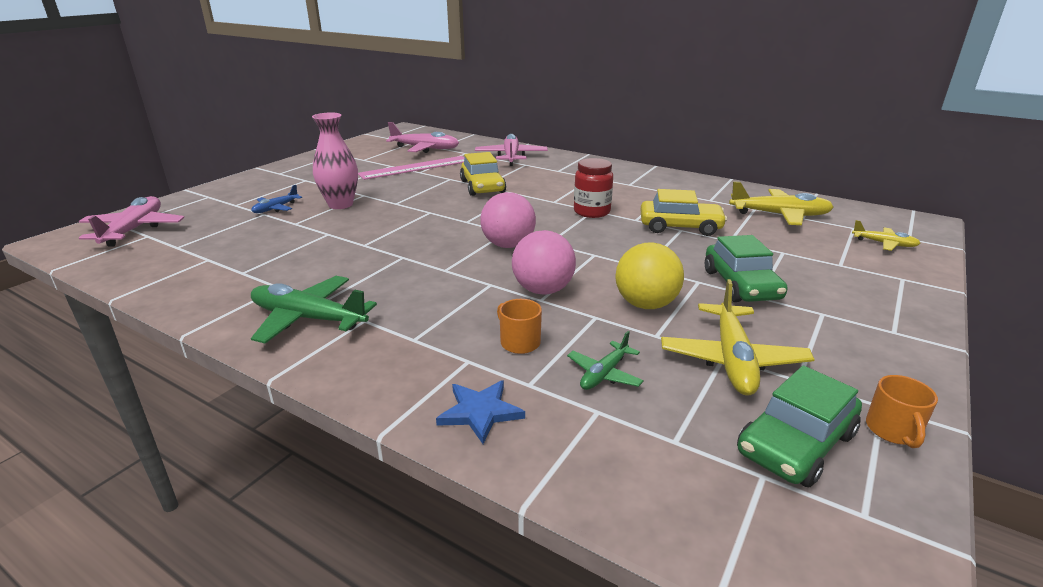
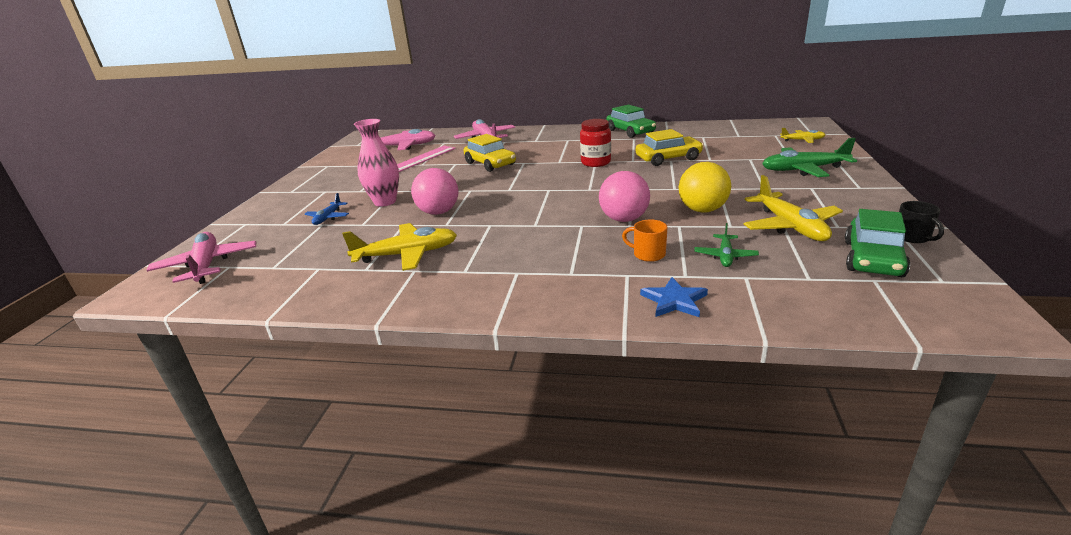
camera: 20 degrees left, 0 degrees up
green plane [251,276,377,344] -> green plane moved to [762,138,857,177]
pink ball [480,192,536,248] -> pink ball moved to [411,168,458,215]
green car [705,235,788,302] -> green car moved to [606,104,656,138]
yellow plane [729,181,834,225] -> yellow plane moved to [342,223,457,271]
orange mug [866,375,938,448] -> black mug [899,201,944,243]

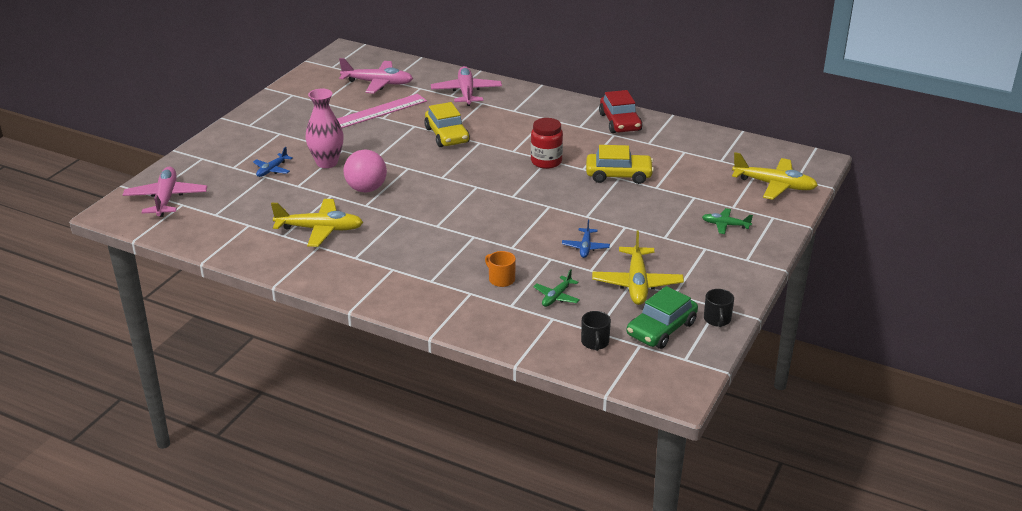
camera: 15 degrees right, 5 degrees up
pink ball [599,171,650,222] -> none
green car [606,104,656,138] -> red car [599,90,643,133]
blue star [640,277,708,317] -> none
yellow ball [679,162,731,213] -> blue plane [562,220,610,258]
green plane [762,138,857,177] -> green plane [702,208,753,234], size x0.55
yellow plane [780,128,826,143] -> yellow plane [732,152,818,200], size x1.82
none -> black mug [581,311,611,351]

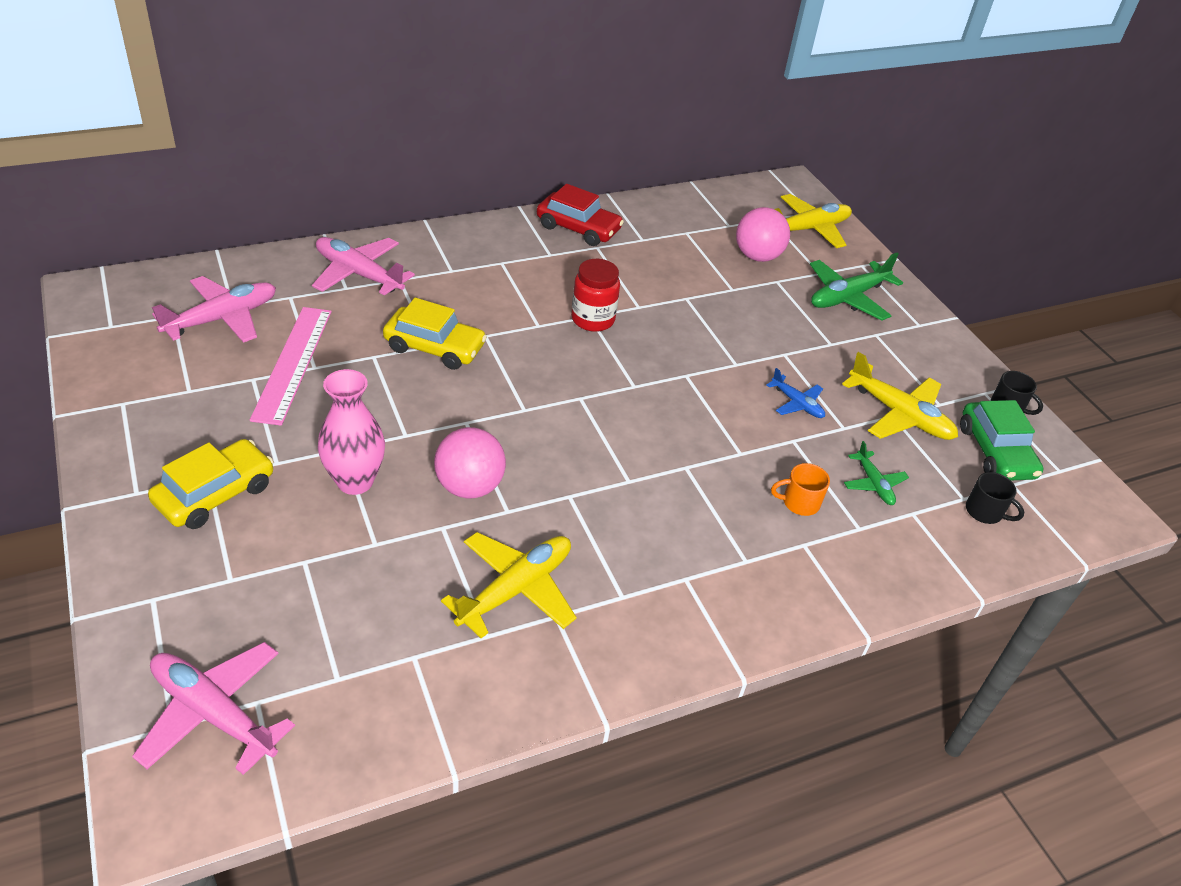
camera: 55 degrees left, 10 degrees up
blue plane [253,147,292,177] -> none
yellow car [586,145,654,184] -> yellow car moved to [148,439,274,529]
green plane [702,208,753,234] -> green plane [810,253,903,321], size x1.82
none -> pink ball [736,207,790,262]

